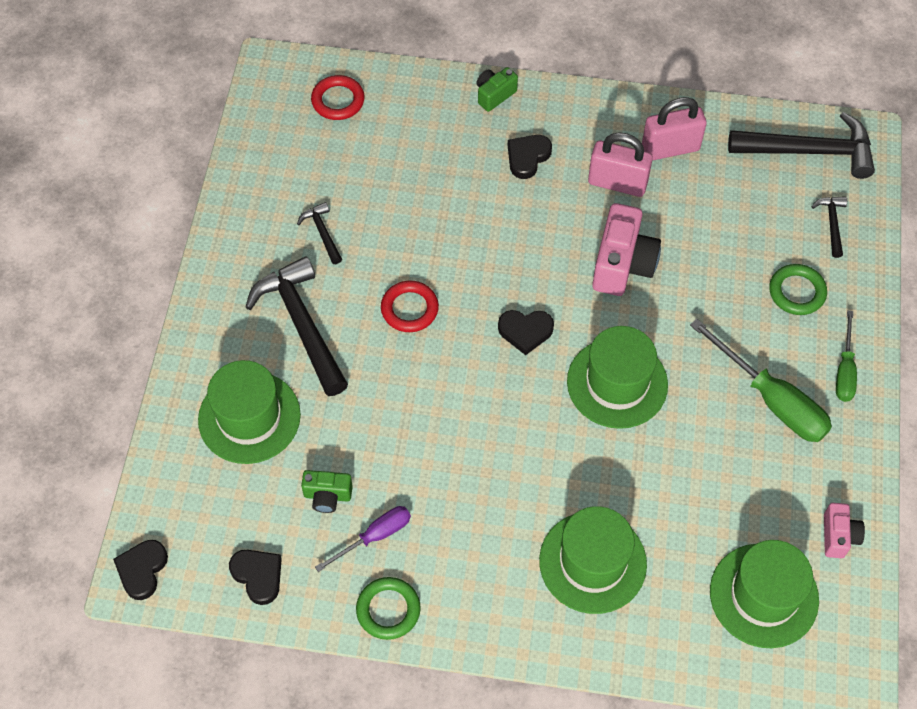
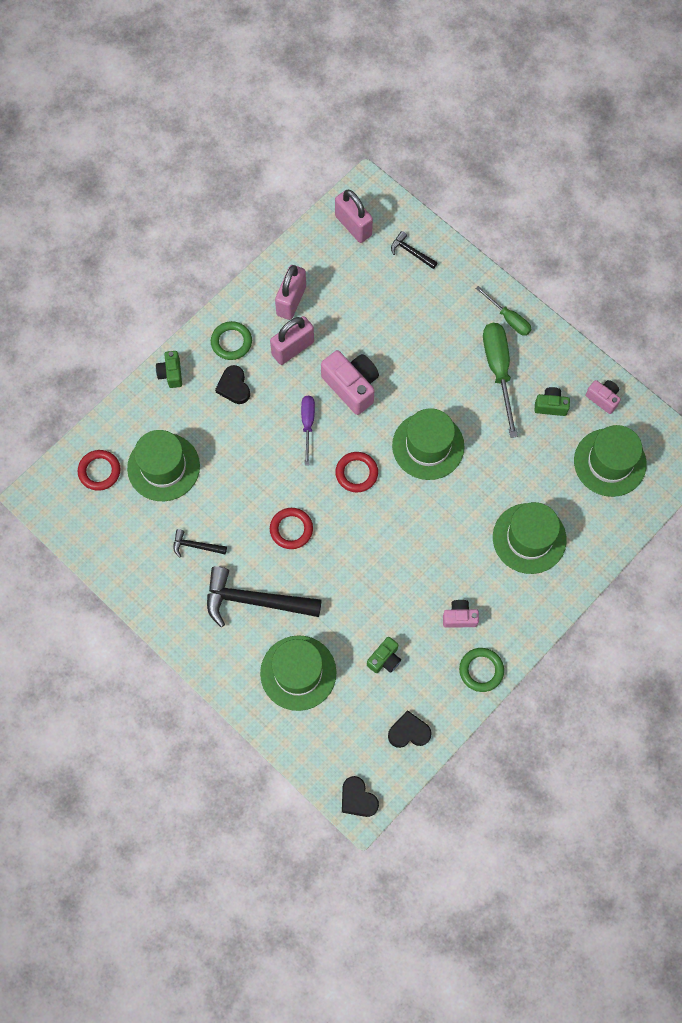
camera: 55 degrees left, 10 degrees up
purple screwdriver [315,506,411,572] -> purple screwdriver moved to [301,396,315,465]
black heart [498,310,554,355] -> red ring [335,452,378,492]
green screwdriver [690,319,832,442] -> green screwdriver turned 90 degrees counterclockwise [483,323,518,438]
black hammer [728,112,875,179] -> pink padlock [335,190,373,243]
green ring [769,264,827,315] -> green ring moved to [211,321,252,360]
none -> green hat [127,430,200,501]
none -> pink camera [443,600,479,628]
none -> green camera [534,387,570,416]

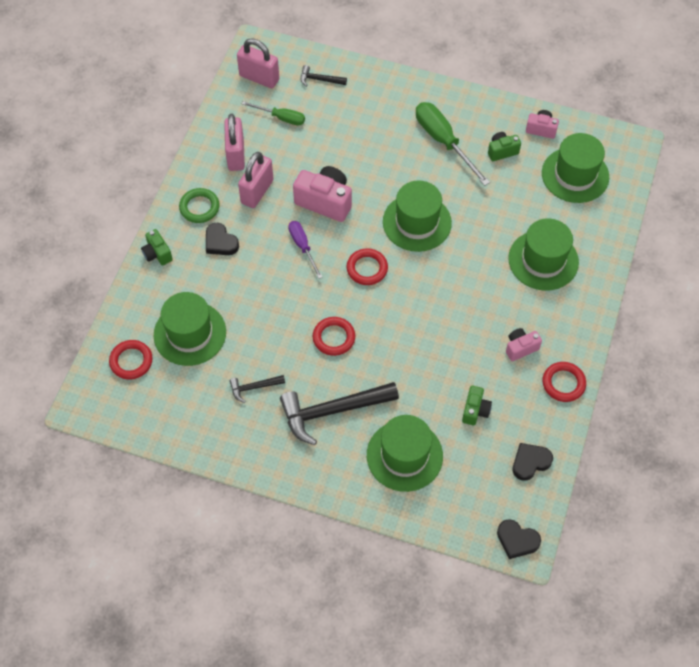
camera: 25 degrees left, 10 degrees down
green ring [459,648,504,692] -> red ring [542,362,586,402]
green screwdriver [476,286,532,336] -> green screwdriver moved to [242,101,305,126]

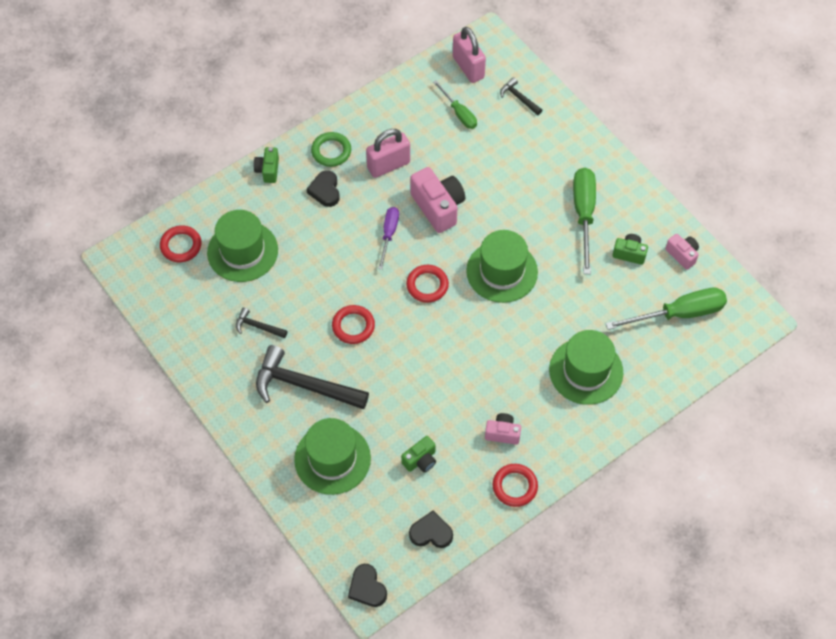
camera: 35 degrees right, 0 degrees up
pink padlock [224,114,245,171] -> none
green hat [542,133,609,203] -> green screwdriver [605,288,727,330]

